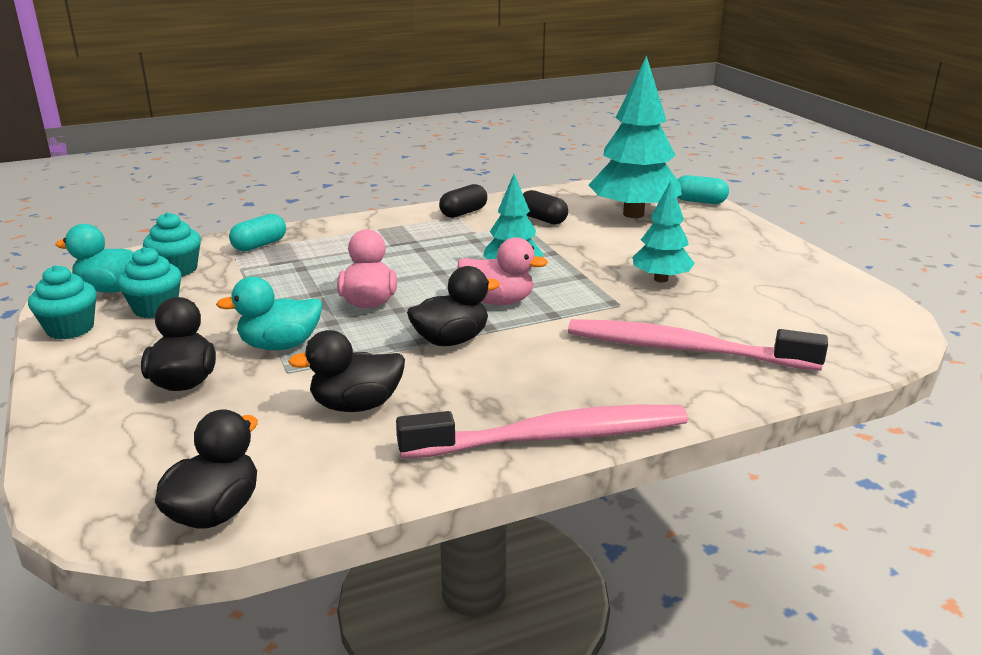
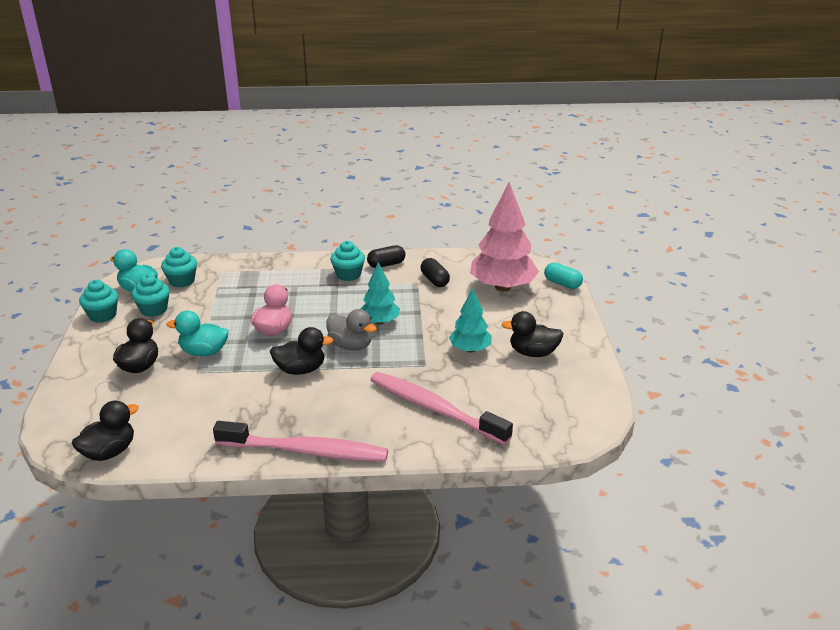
camera: 20 degrees right, 5 degrees up
turquoise capsule [229,214,286,252] -> none
black duck [288,330,405,412] -> black duck moved to [501,311,564,357]
pink duck [457,237,548,305] -> grey duck [326,309,377,350]
turquoise tree [589,55,682,218] -> pink tree [470,182,539,292]
none -> turquoise cupcake [330,241,365,281]

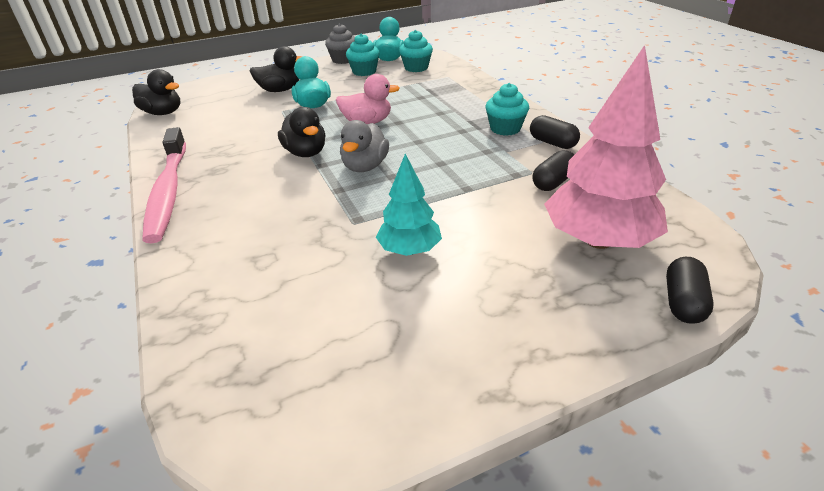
camera: 70 degrees right, 5 degrees up
turquoise cupcake [79,280,118,323] -> grey cupcake [325,23,355,64]
turquoise tree [361,262,400,325] -> none
pink toothbrush [370,372,513,445] -> none
black duck [501,311,564,357] -> none
turquoise capsule [544,263,583,289] -> black capsule [666,257,714,324]

